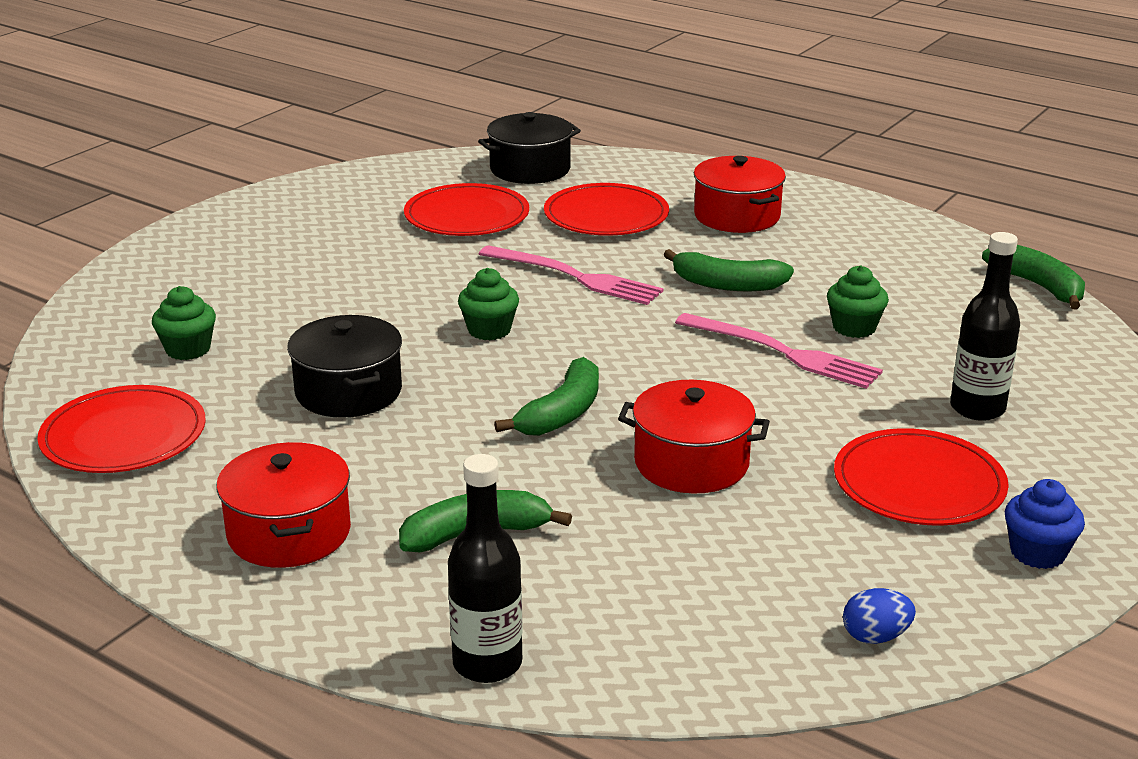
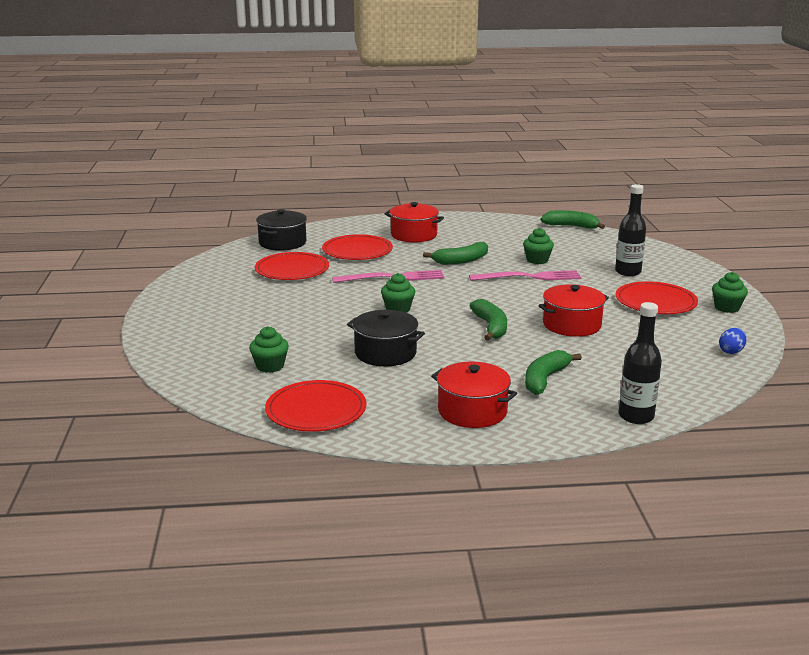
camera: 40 degrees left, 5 degrees down
blue cupcake [1005,479,1085,569] -> green cupcake [712,272,748,313]

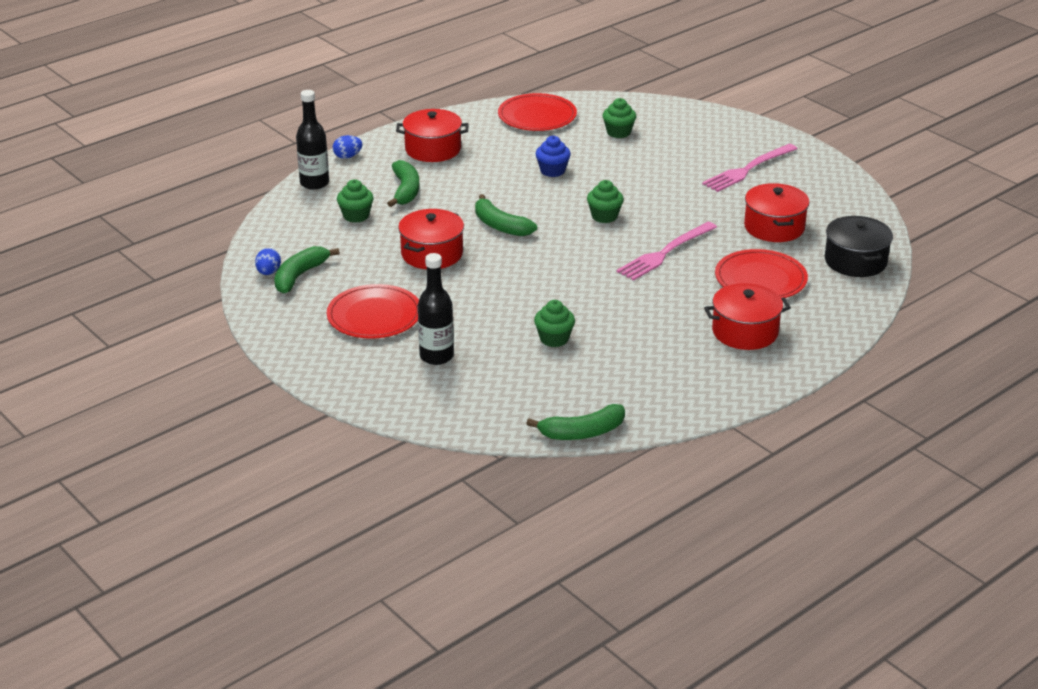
camera: 145 degrees right, 10 degrees up
red plate [255,252,329,280] -> red pot [744,183,810,242]
black pot [347,310,425,366] -> blue cupcake [535,136,571,177]
green banana [423,242,488,265] -> green banana moved to [274,246,340,294]
pink fork [469,270,581,281] -> pink fork moved to [702,144,797,192]
green cupcake [712,272,748,313] -> green cupcake moved to [337,180,374,223]
none -> blue egg [332,135,362,159]

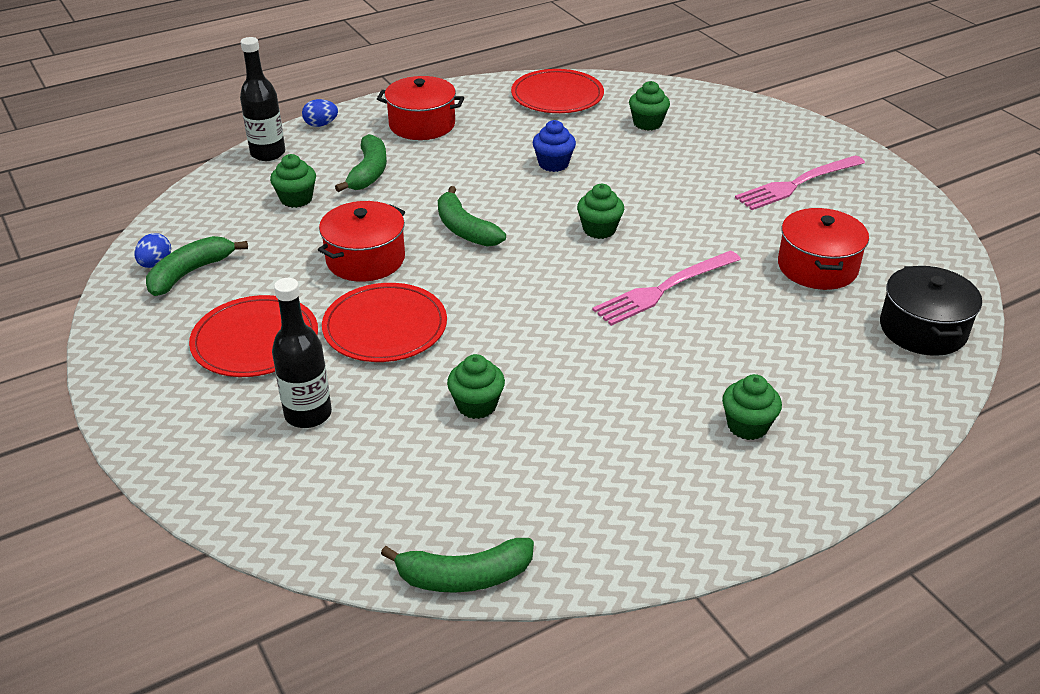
camera: 10 degrees right, 5 degrees up
red pot [704,283,791,350] -> green cupcake [722,374,782,440]
red plate [715,249,808,298] -> red plate moved to [322,283,447,362]

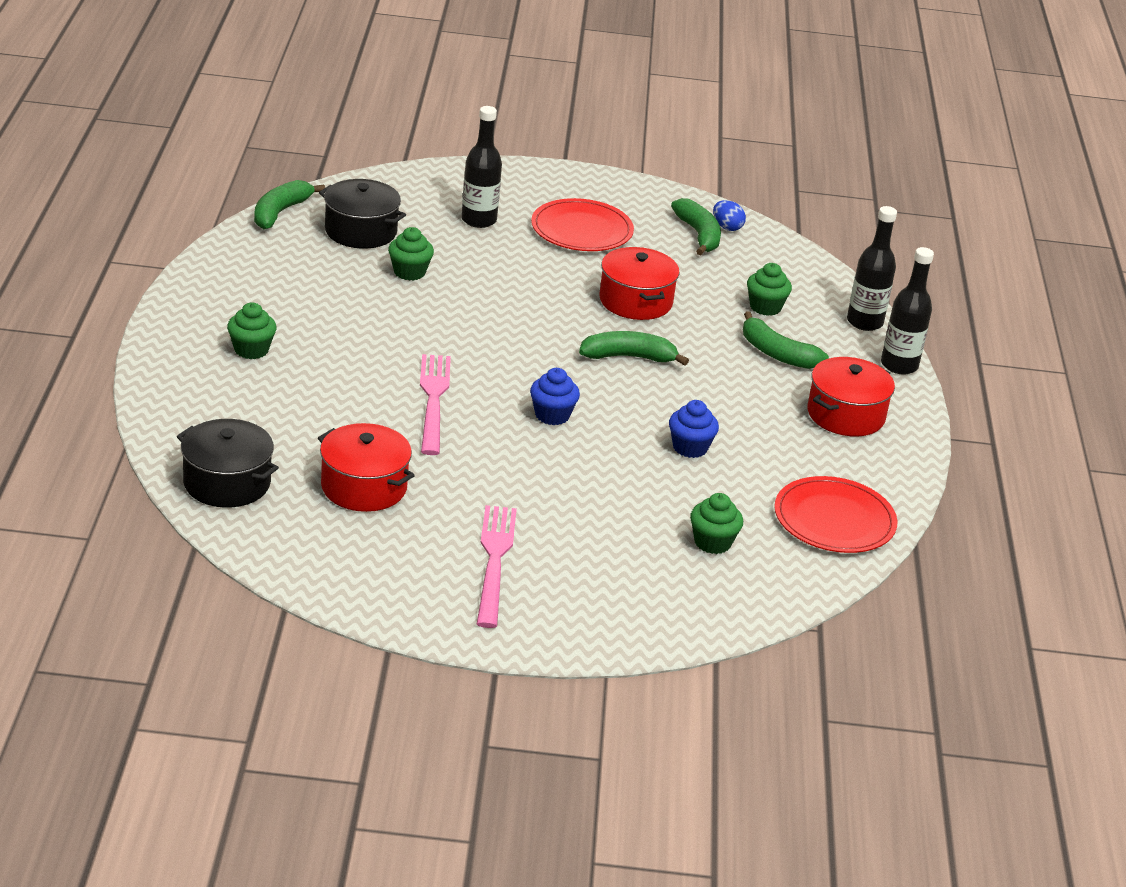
camera: 120 degrees right, 5 degrees down
blue egg [302,99,338,127] -> black bottle [881,247,934,375]
red plate [322,283,447,362] -> none
green cupcake [577,184,624,239] -> blue cupcake [530,368,580,425]
none -> black pot [319,179,406,248]

